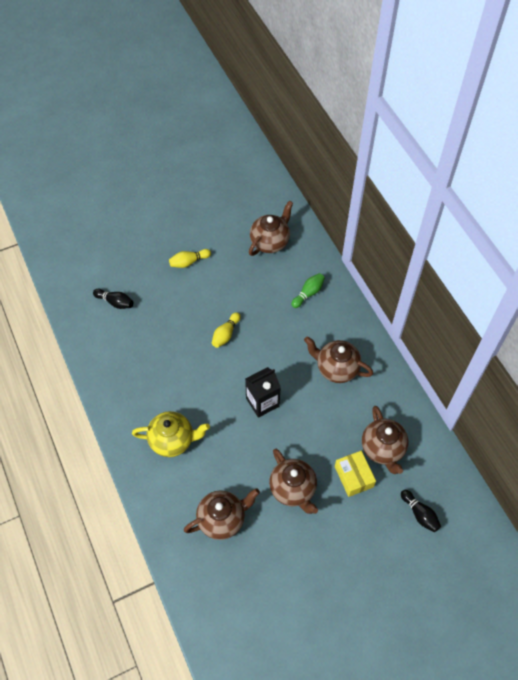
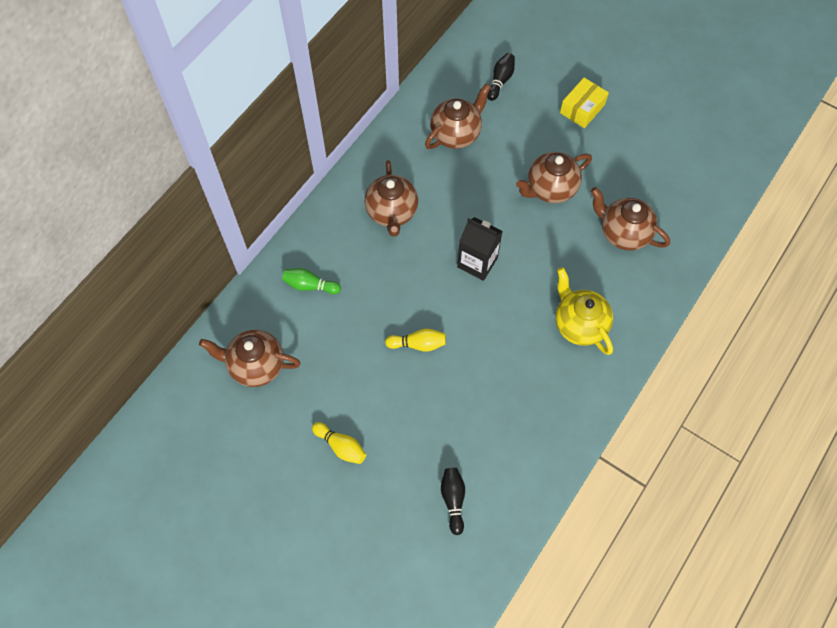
camera: 120 degrees left, 5 degrees up
brown teapot [269,448,318,514] -> brown teapot turned 150 degrees counterclockwise [516,152,592,203]
yellow box [335,451,376,497] -> yellow box moved to [560,78,609,128]

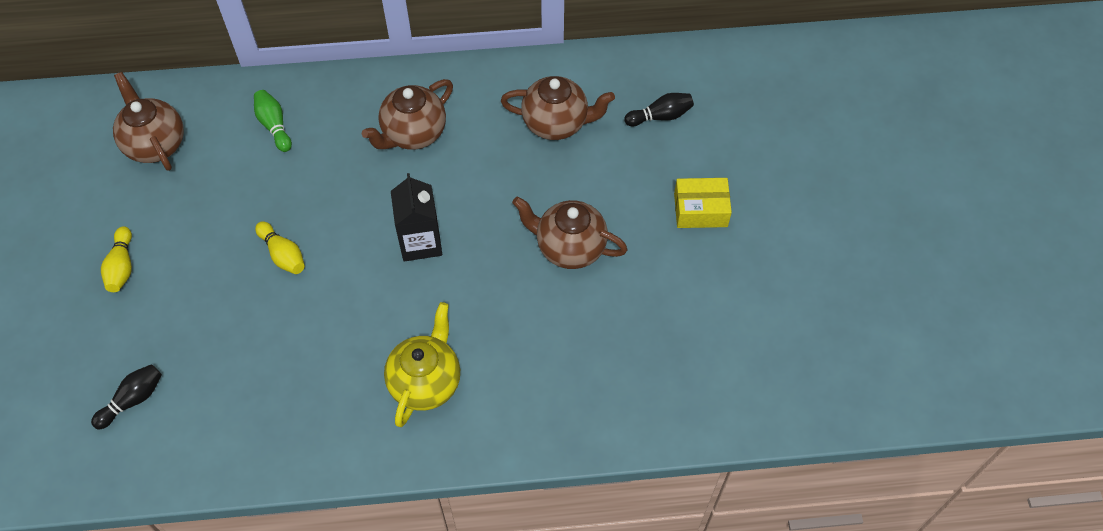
camera: 50 degrees right, 5 degrees down
brown teapot [591,187,670,251] -> none

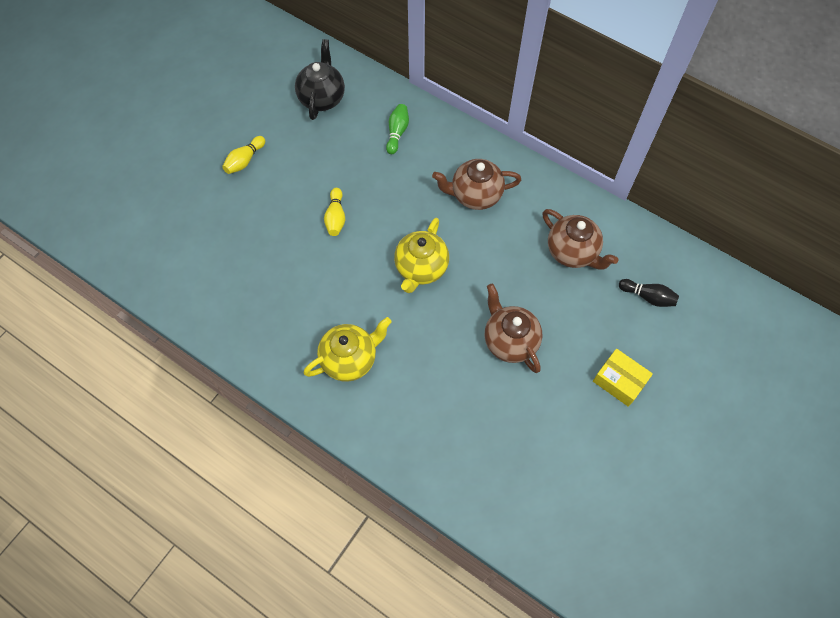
camera: 40 degrees right, 5 degrees up
black bowling pin [91,364,162,430] -> none
brown teapot [113,72,184,171] -> black teapot [295,39,345,120]
black carton [391,173,442,262] -> yellow teapot [394,218,449,293]

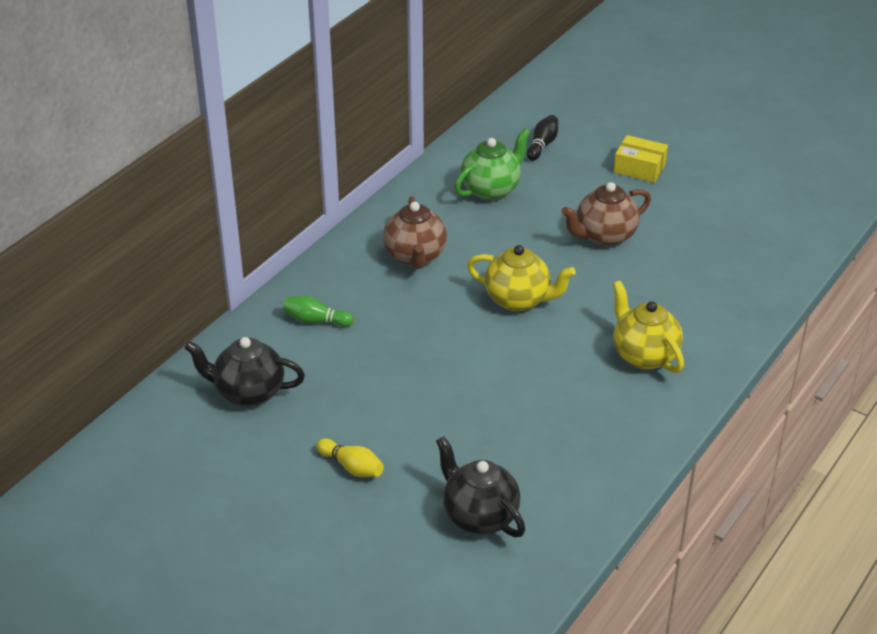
camera: 90 degrees left, 25 degrees down
yellow bowling pin [324,188,345,236] -> none
brown teapot [542,209,618,270] -> green teapot [454,128,530,200]
yellow box [593,349,653,407] -> yellow box turned 75 degrees clockwise [614,135,668,183]
none -> black teapot [436,436,525,537]

